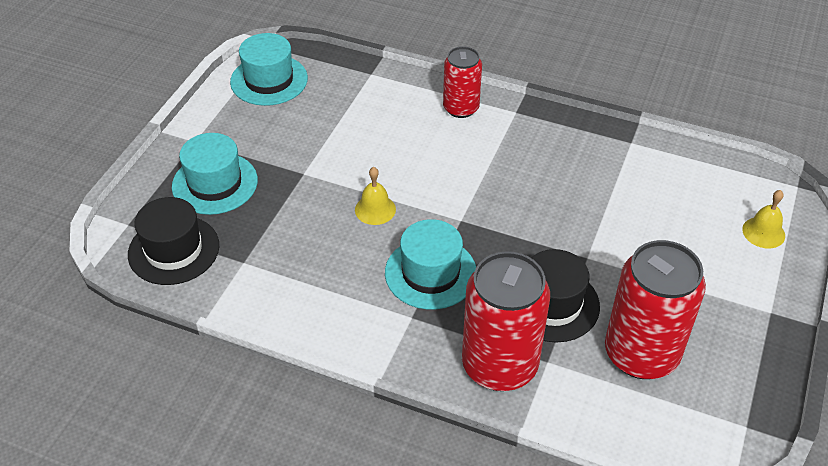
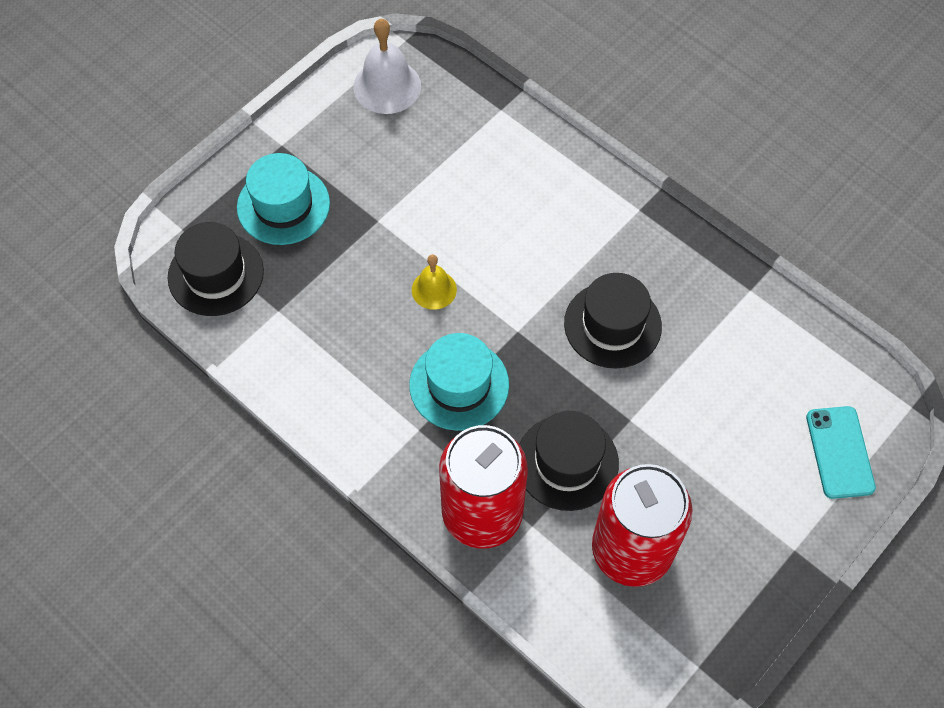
camera: 20 degrees right, 15 degrees up
turquoise hat [230,33,308,106] -> white bell [353,19,421,114]
red can [443,46,482,118] -> none
yellow bell [742,190,785,248] -> turquoise phone [806,406,876,499]
none -> black hat [564,273,662,369]

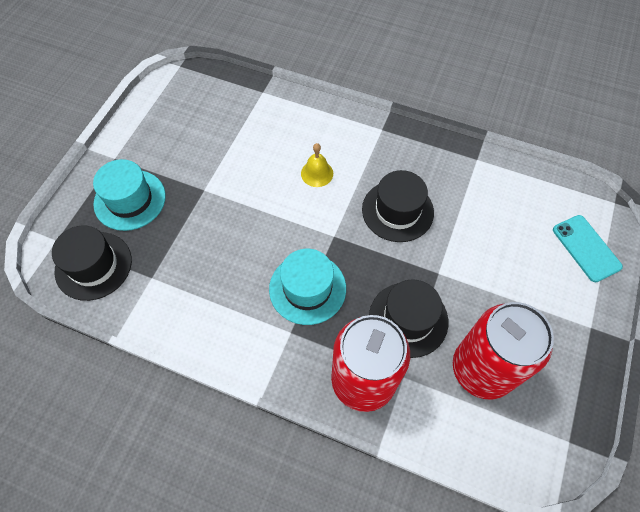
camera: 20 degrees left, 0 degrees up
white bell [353,19,421,114] -> none
yellow bell [412,255,457,310] -> yellow bell moved to [301,143,333,187]

